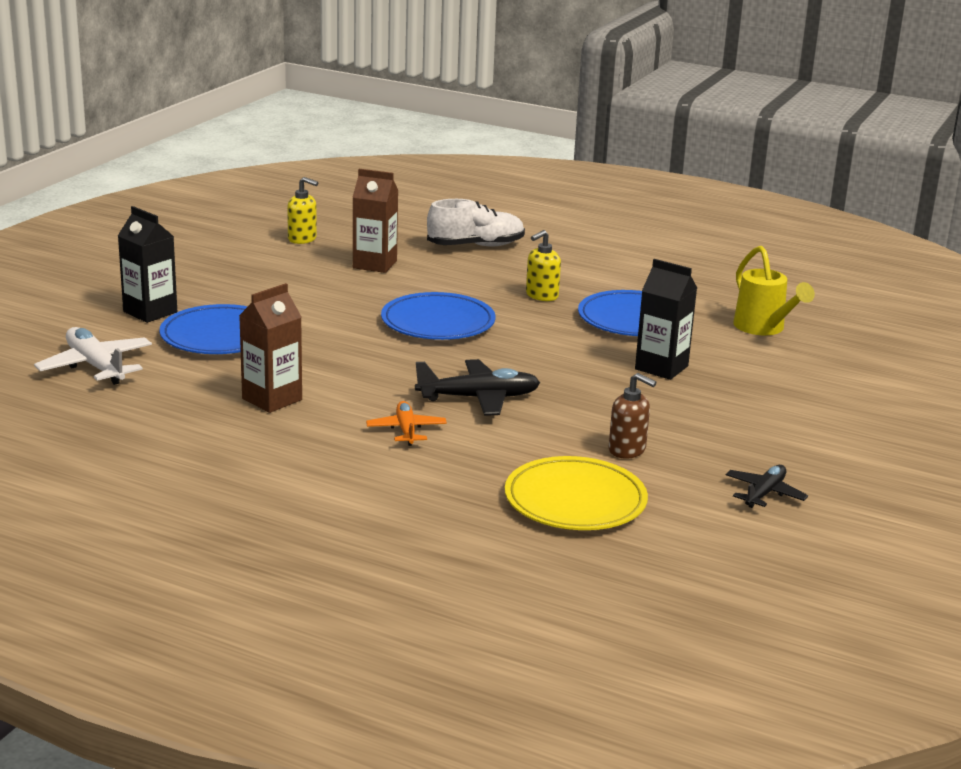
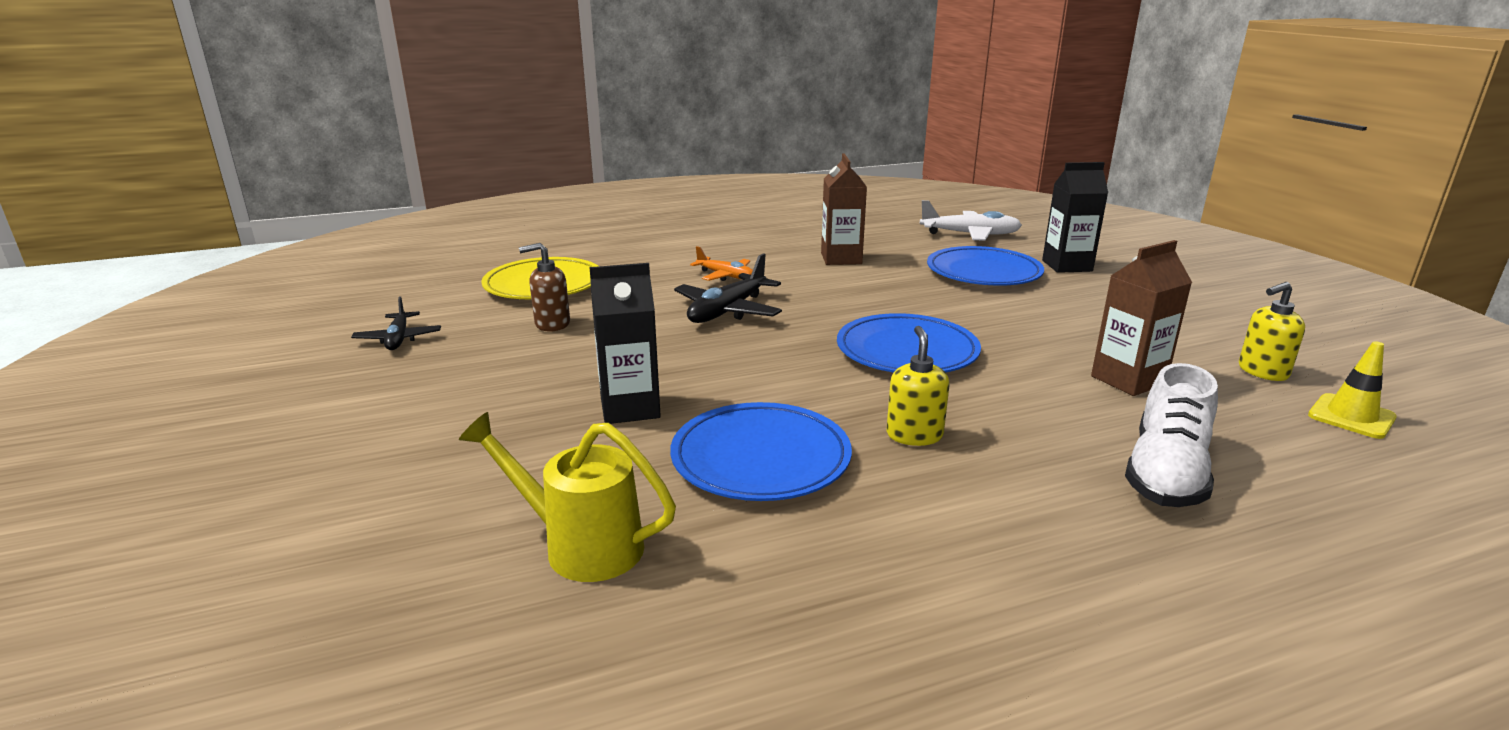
camera: 135 degrees right, 0 degrees up
none -> yellow traffic cone [1308,341,1397,439]

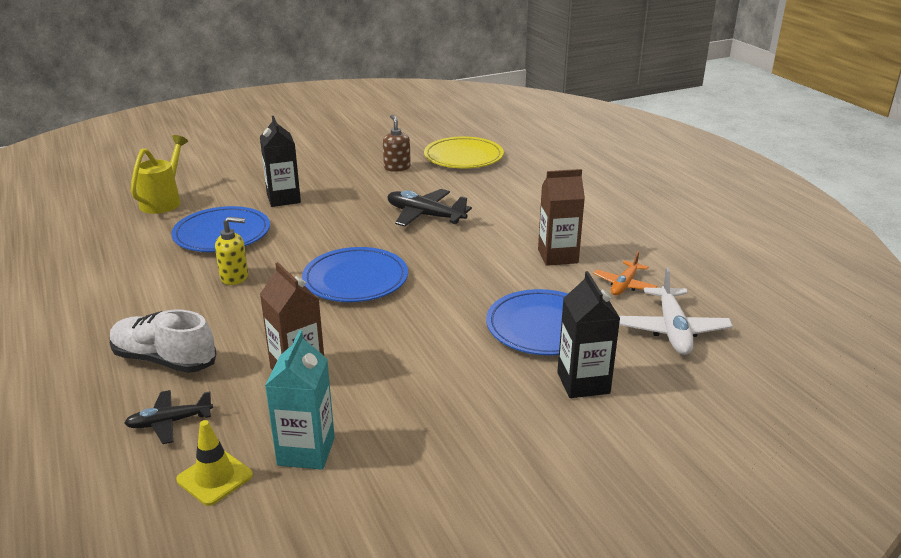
camera: 85 degrees right, 5 degrees up
black plane [351,296,441,350] -> black plane moved to [124,390,213,444]
orange plane [690,246,753,281] -> orange plane moved to [593,251,657,295]
yellow soap dispenser [1239,282,1305,381] -> turquoise carton [265,330,335,470]

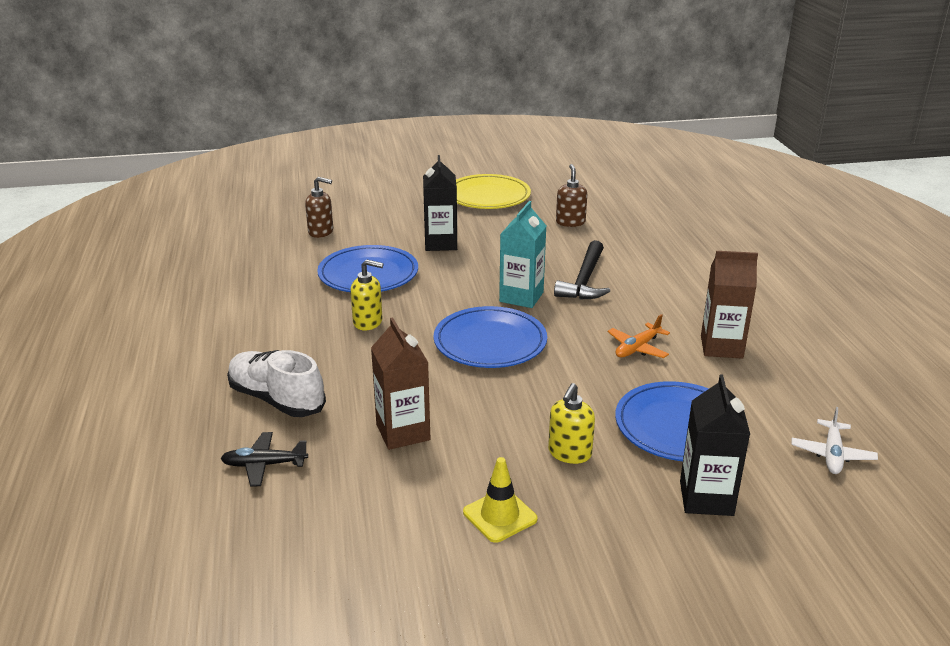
camera: 15 degrees right, 0 degrees up
yellow watering can [131,135,188,214] -> brown soap dispenser [305,177,333,238]
yellow traffic cone [176,420,253,506] -> yellow traffic cone moved to [463,457,537,543]
turquoise carton [265,330,335,470] -> turquoise carton moved to [499,201,546,308]
black plane [387,189,472,226] -> black hammer [554,240,610,300]
yellow plate [424,136,504,168] -> yellow plate moved to [456,174,531,209]
orange plane [593,251,657,295] -> orange plane moved to [608,314,670,358]
white plane [619,267,733,355] -> white plane [791,407,878,474], size x0.63
none -> yellow soap dispenser [548,383,595,464]

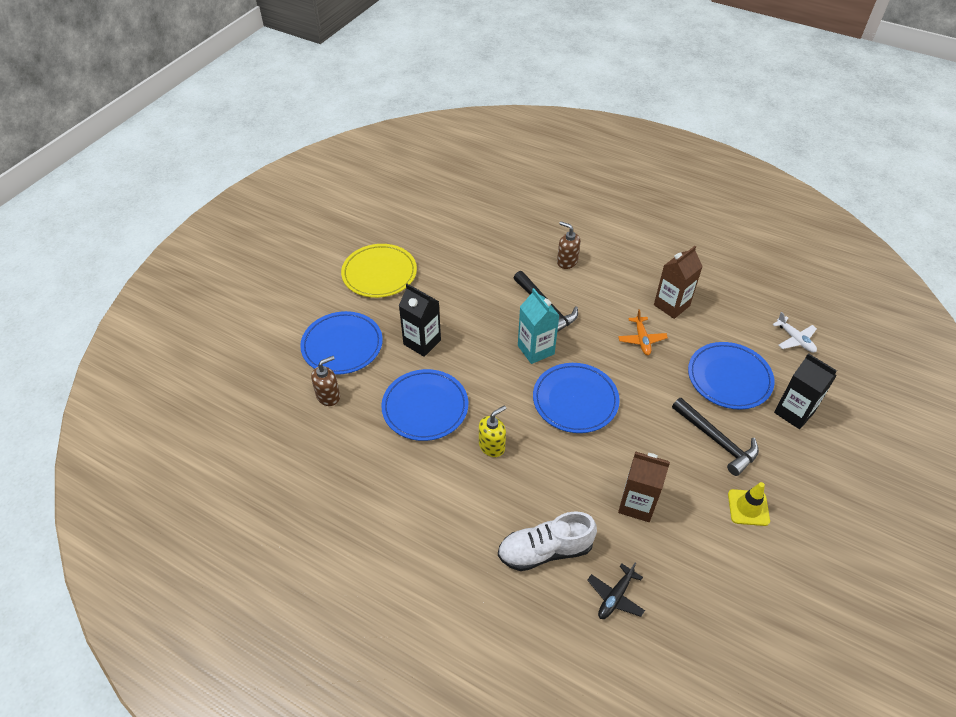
camera: 50 degrees left, 20 degrees up
yellow soap dispenser [548,383,595,464] -> black hammer [672,398,759,476]
brown soap dispenser [556,164,587,227] -> brown soap dispenser moved to [557,221,581,269]
none -> blue plate [300,311,383,375]

